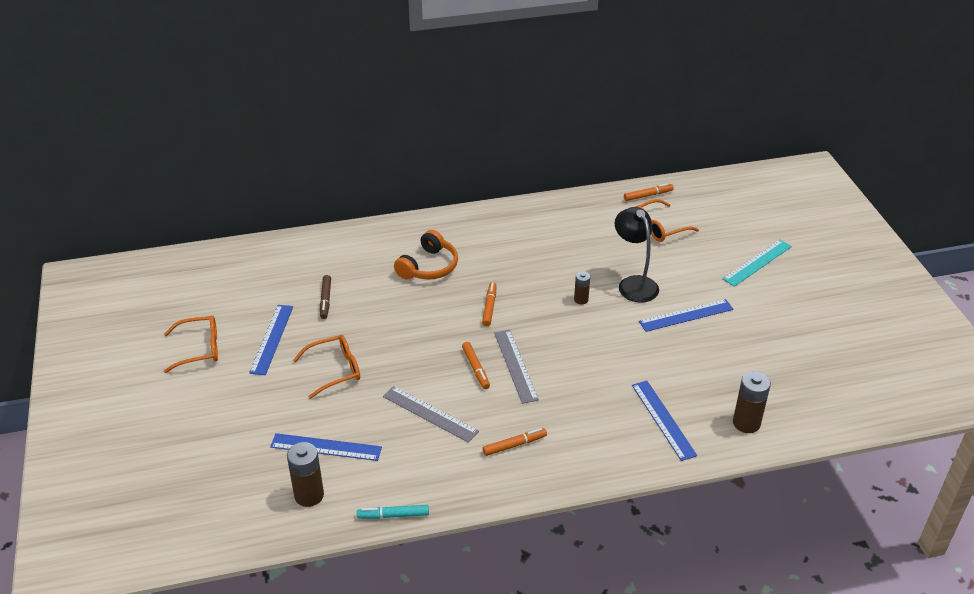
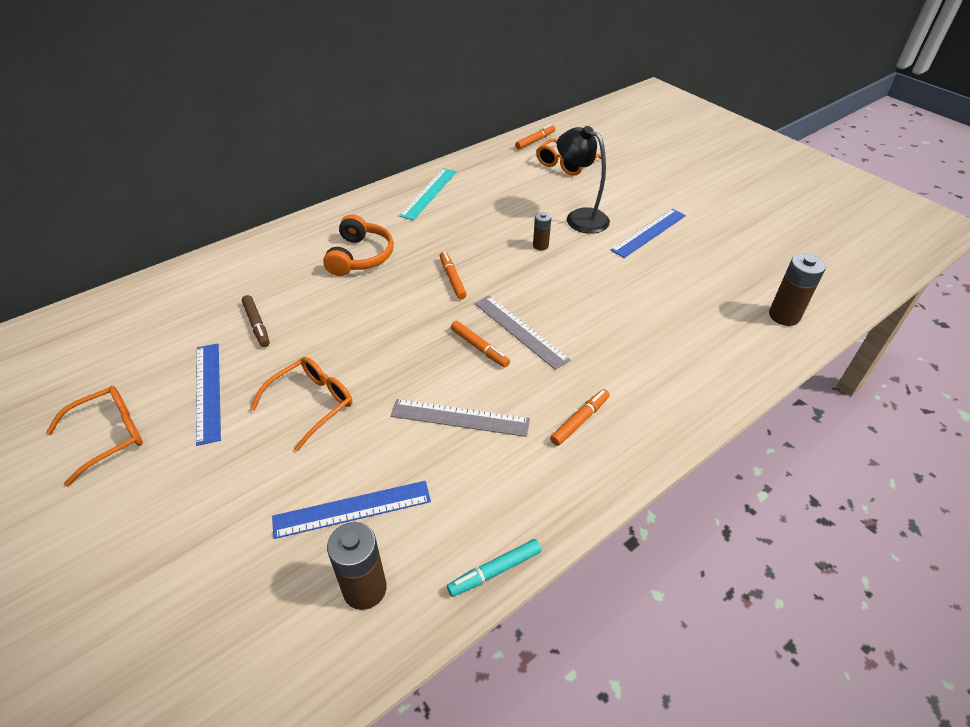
camera: 25 degrees left, 5 degrees up
blue ruler [632,381,697,461] -> none
turquoise ruler [722,239,792,287] -> turquoise ruler moved to [399,168,457,220]

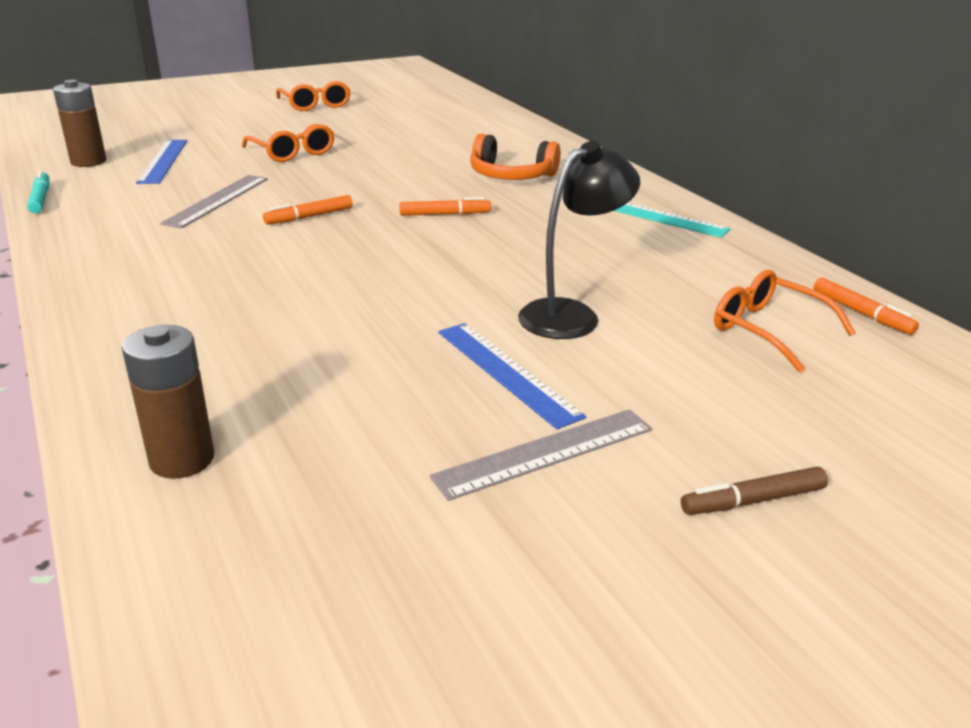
camera: 100 degrees right, 15 degrees down
blue ruler [196,343,221,446] -> none
brown marker [242,295,270,347] -> brown marker moved to [681,467,828,515]
grey ruler [475,295,570,370] -> grey ruler moved to [429,409,652,501]
brown battery [533,212,552,250] -> none
orange marker [550,389,610,446] -> none

